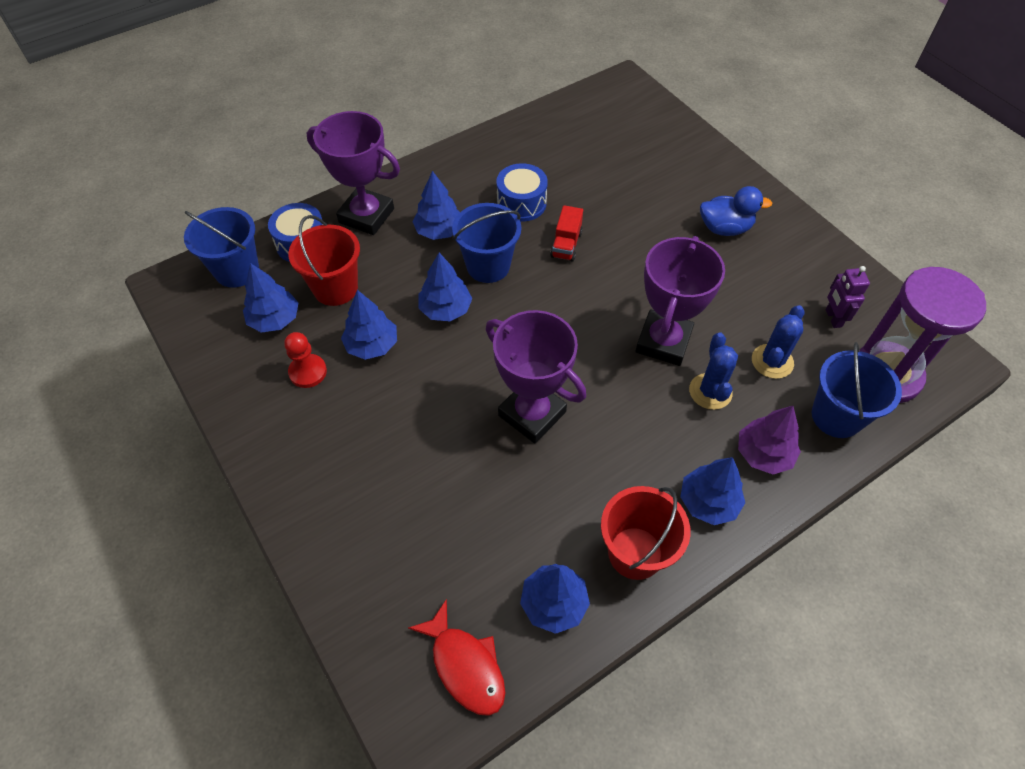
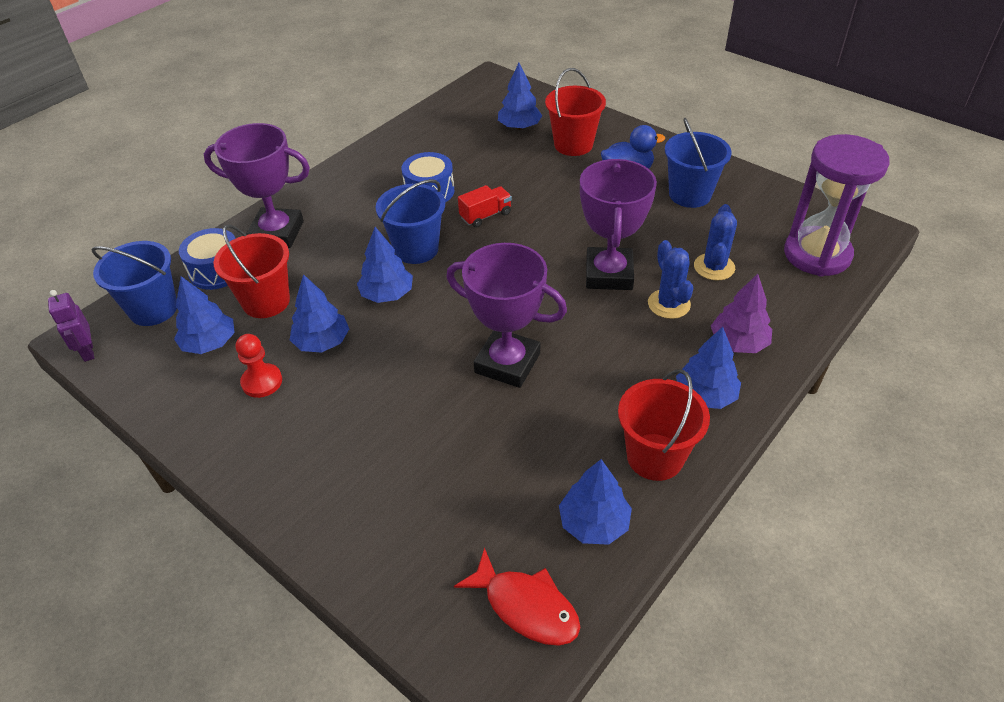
camera: 15 degrees left, 10 degrees down
blue tree [412,171,460,240] -> blue tree moved to [498,63,542,130]
red truck [550,205,583,261] -> red truck turned 120 degrees counterclockwise [458,185,512,228]
blue bucket [812,342,902,438] -> blue bucket moved to [665,118,732,208]
purple robot [826,266,870,328] -> purple robot moved to [48,290,94,362]
none -> red bucket [545,68,606,156]

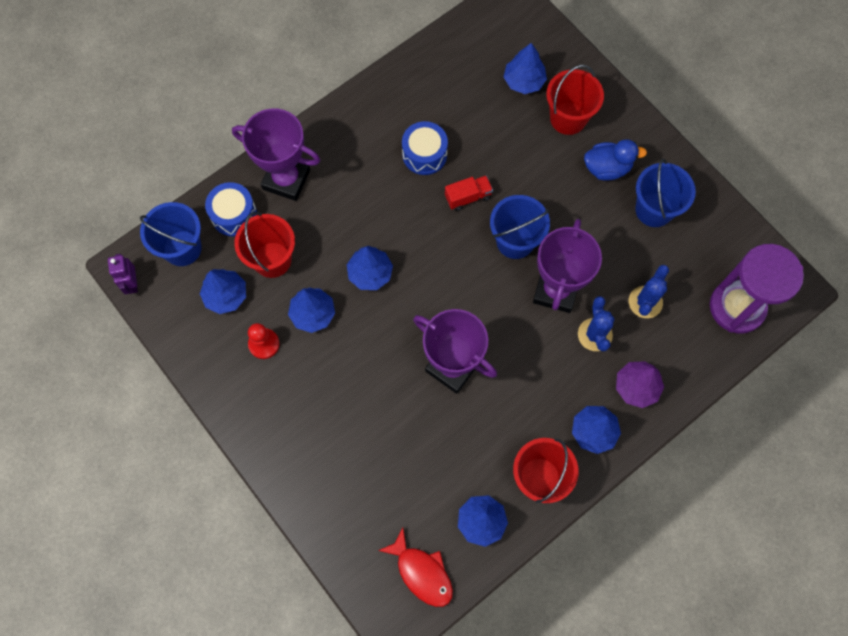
camera: 10 degrees right, 25 degrees up
blue bucket [375,179,445,264] -> blue bucket moved to [490,195,550,259]

